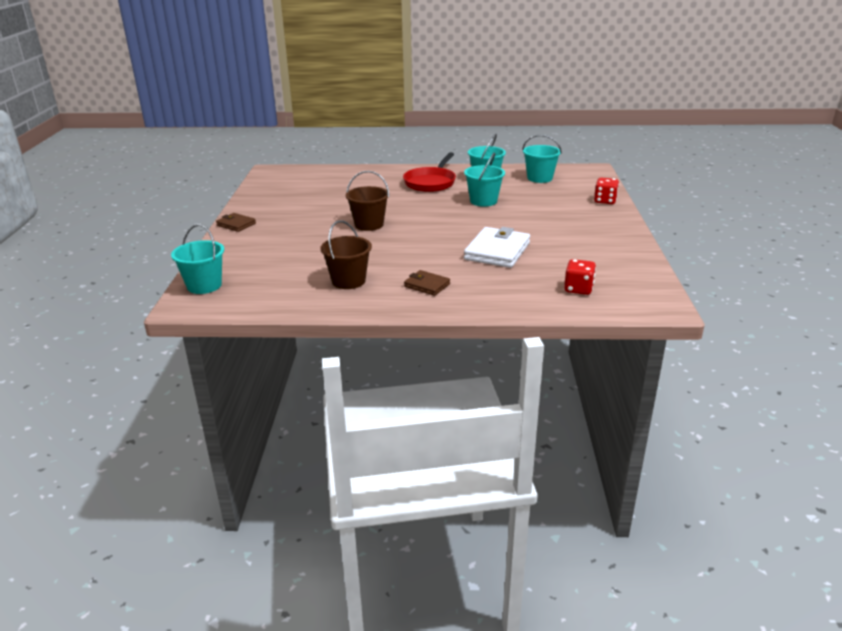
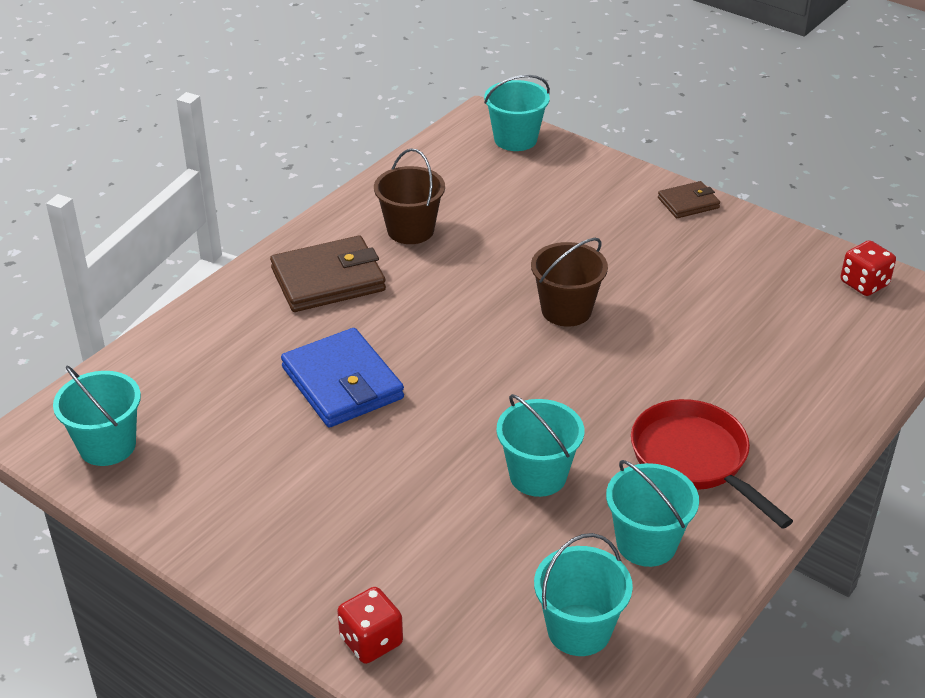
camera: 125 degrees right, 10 degrees up
brown wallet [404,270,450,296] -> brown wallet [270,236,386,312], size x1.83
white wallet [464,227,530,268] -> blue wallet [281,328,404,427]
red dice [564,259,596,295] -> red dice moved to [841,240,896,296]
none -> turquoise bucket [53,365,141,466]

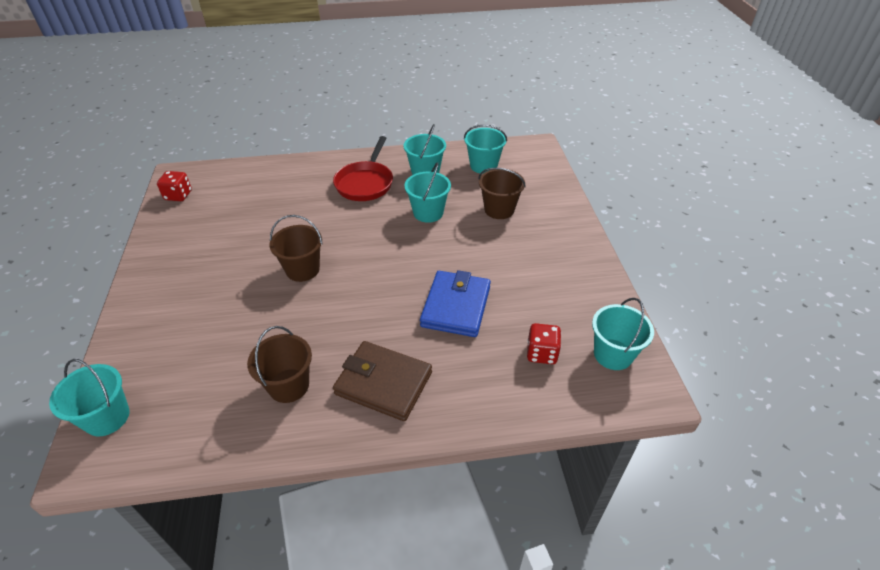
camera: 135 degrees left, 5 degrees up
red dice [337,587,403,664] -> red dice moved to [527,323,561,364]
brown wallet [658,181,720,218] -> none
none -> brown bucket [478,167,526,219]

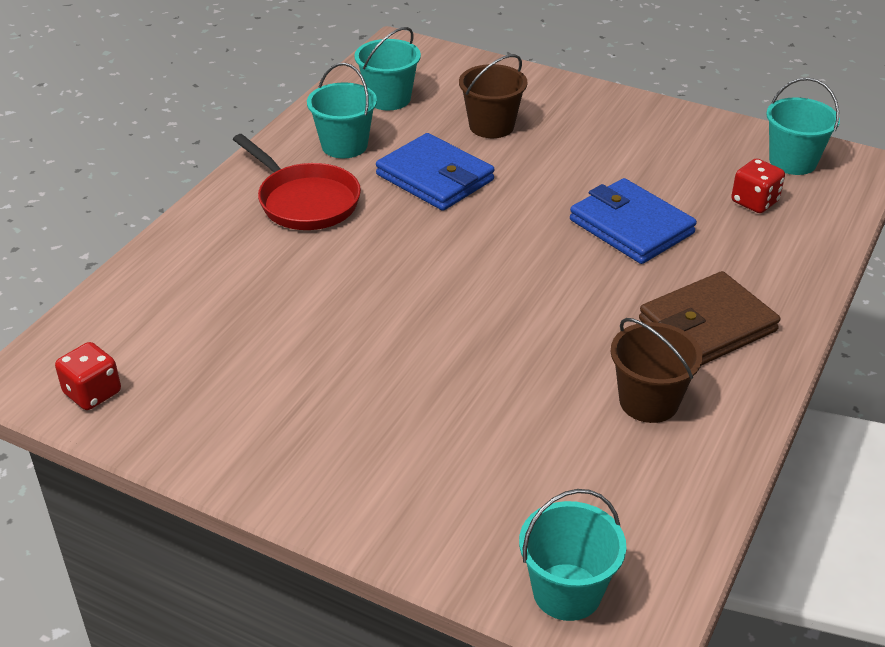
camera: 55 degrees left, 5 degrees down
brown bucket [269,215,323,282] -> none
turquoise bucket [404,162,451,223] -> blue wallet [376,133,494,211]

